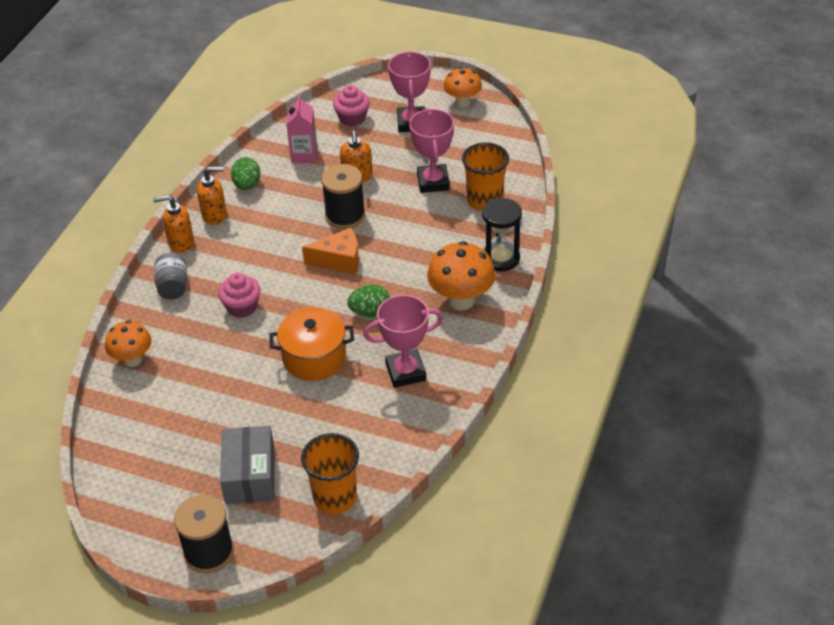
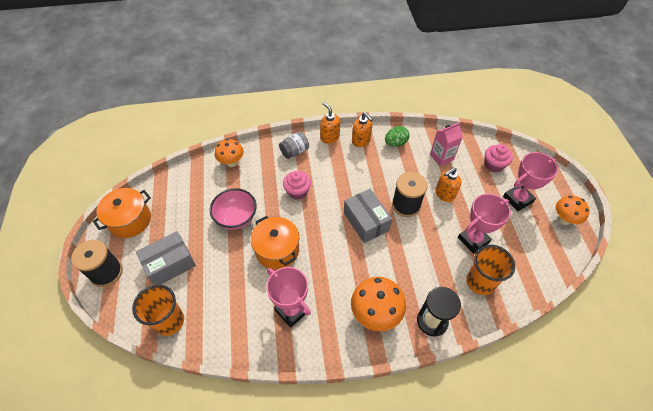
camera: 60 degrees right, 10 degrees up
orange cheese [302,228,359,274] -> grey box [344,189,392,243]
green egg [347,284,390,317] -> none
none -> orange pot [93,188,151,238]
none -> pink bowl [210,188,257,230]

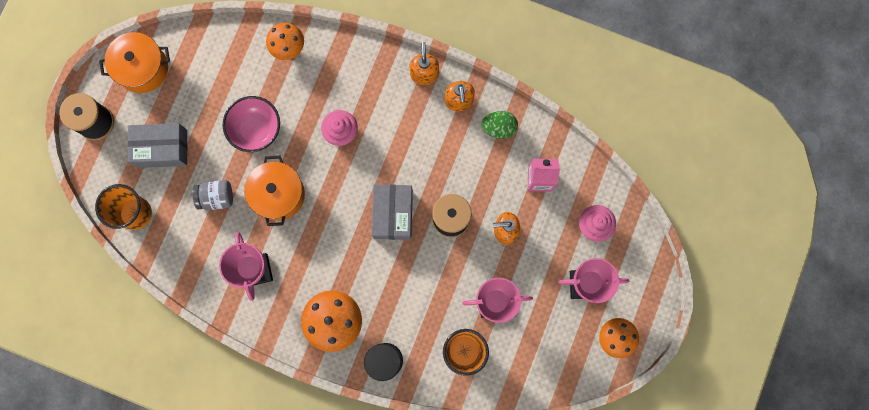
camera: 30 degrees right, 25 degrees up
grey jar [279,131,309,159] -> grey jar moved to [192,180,233,210]

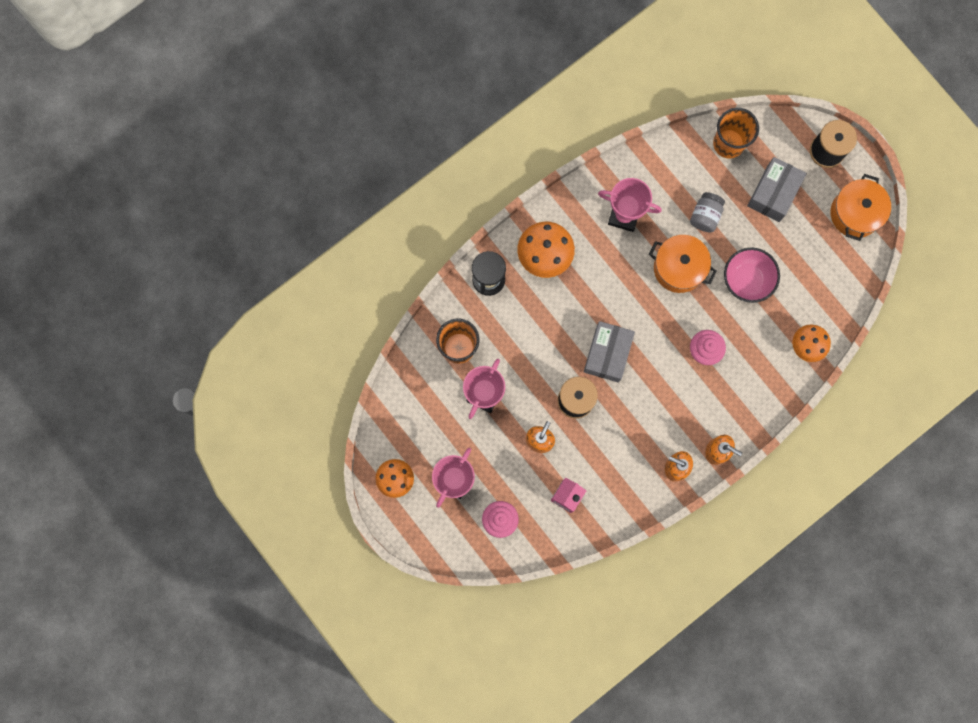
camera: 120 degrees right, 0 degrees up
grey box [372,184,413,240] -> grey box turned 75 degrees clockwise [584,321,635,383]
green egg [481,111,518,139] -> none

